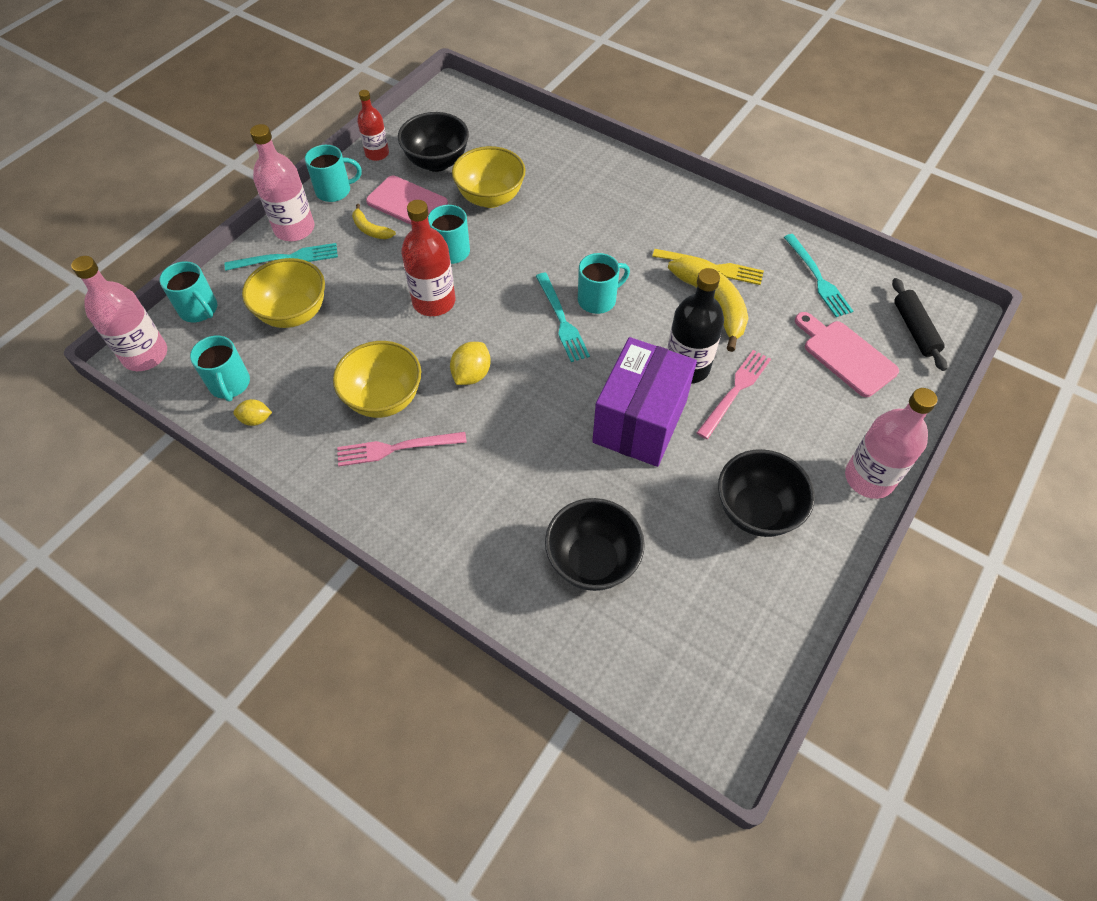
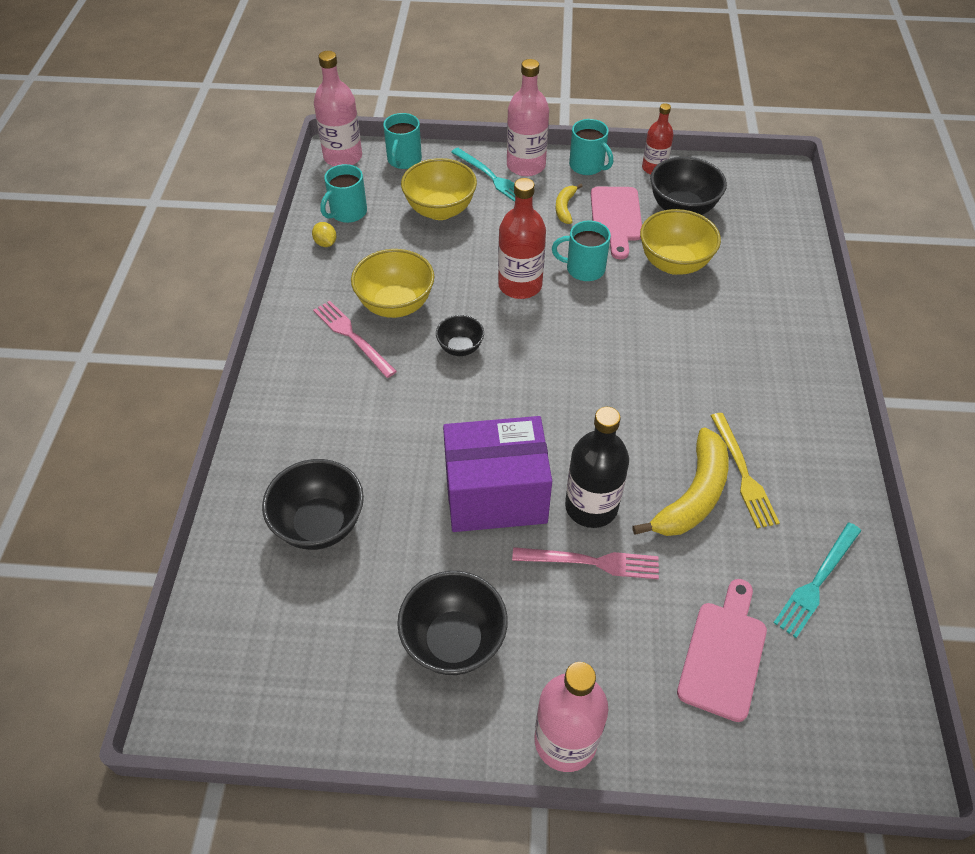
camera: 60 degrees right, 5 degrees down
yellow lemon [450,342,491,385] -> black bowl [436,315,484,356]
turquoise fork [536,273,590,362] -> none
turquoise mug [578,253,630,314] -> none
black rolling pin [892,278,947,371] -> none

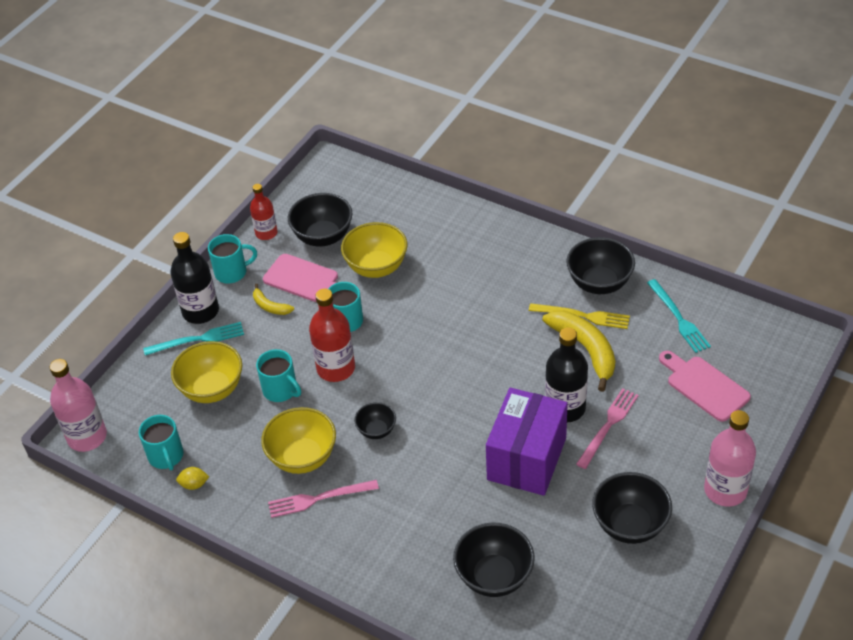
camera: 60 degrees left, 5 degrees down
turquoise mug [383,113,422,169] -> turquoise mug moved to [256,349,301,402]
pink bottle [507,59,549,176] -> black bottle [170,232,219,324]
none -> black bowl [566,237,635,294]

